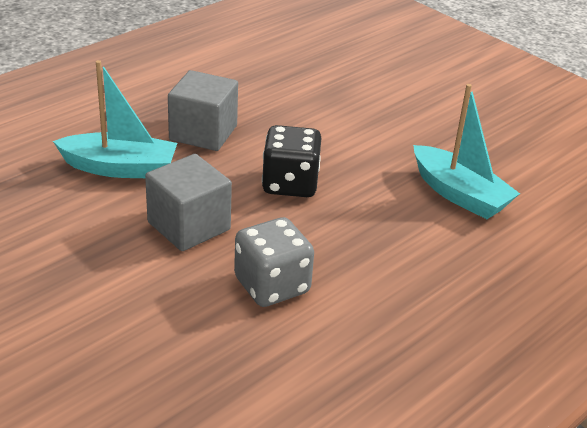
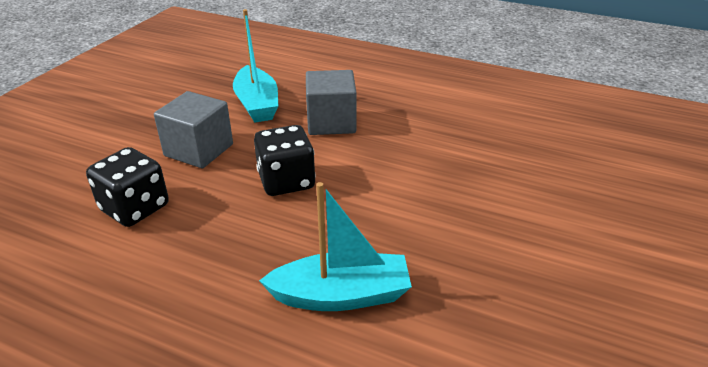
camera: 70 degrees right, 0 degrees up
grey dice [234,217,314,307] -> black dice [86,147,169,227]
turquoise boat [413,84,520,219] -> turquoise boat turned 120 degrees counterclockwise [259,182,412,311]

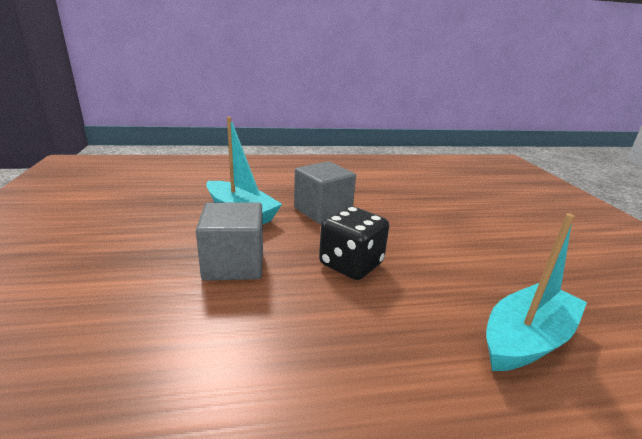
camera: 35 degrees left, 10 degrees down
black dice [86,147,169,227] -> none

